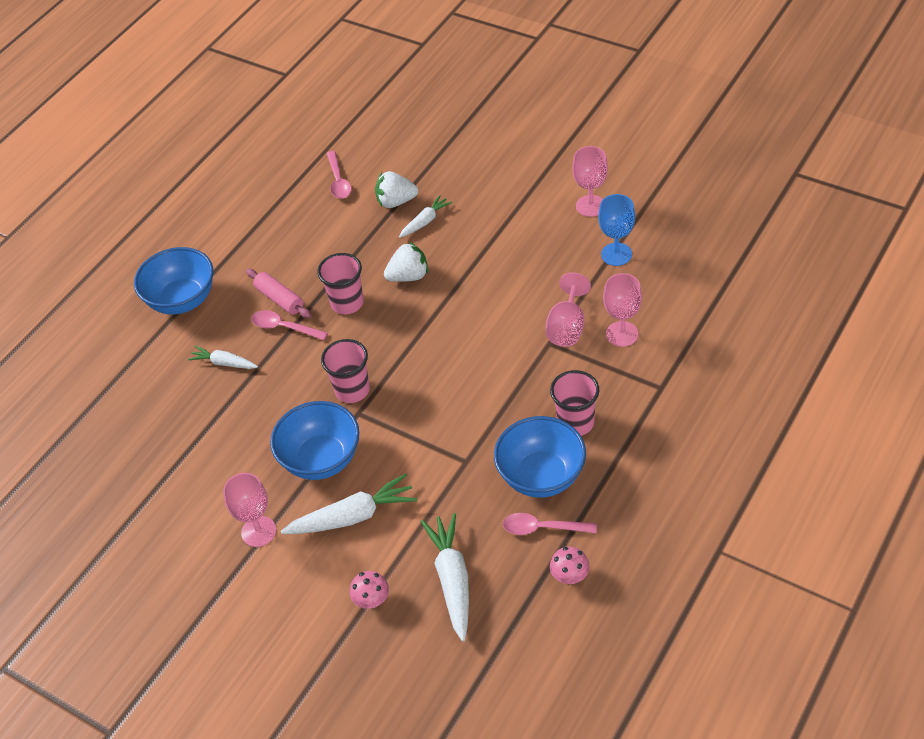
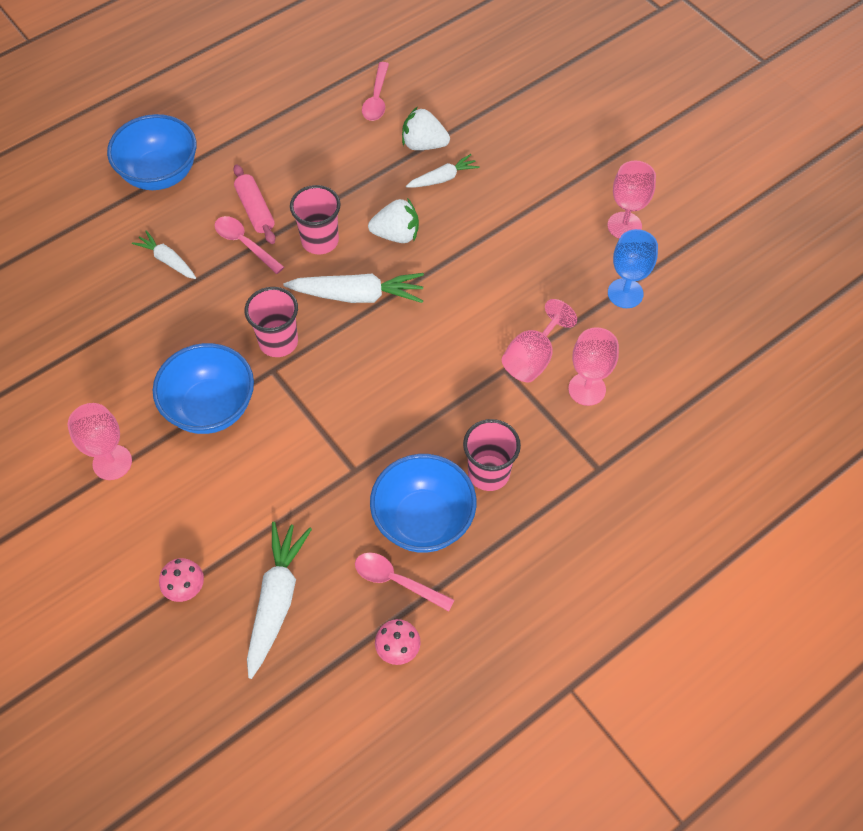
camera: 15 degrees right, 10 degrees up
white carrot [281,474,417,534] -> white carrot moved to [284,273,424,303]

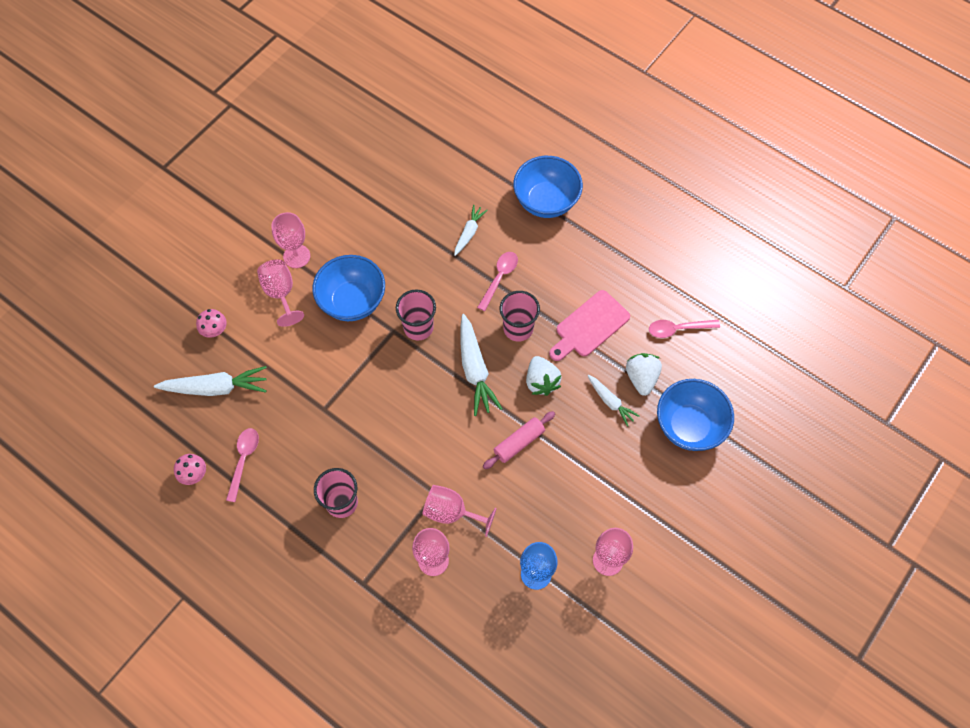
camera: 75 degrees right, 5 degrees up
pink rolling pin [233,165,275,244] -> pink rolling pin moved to [483,411,555,469]
blue bowl [370,454,477,553] -> blue bowl moved to [657,379,734,451]
none -> pink goblet [257,259,304,327]
none -> pink cutting board [549,290,630,361]

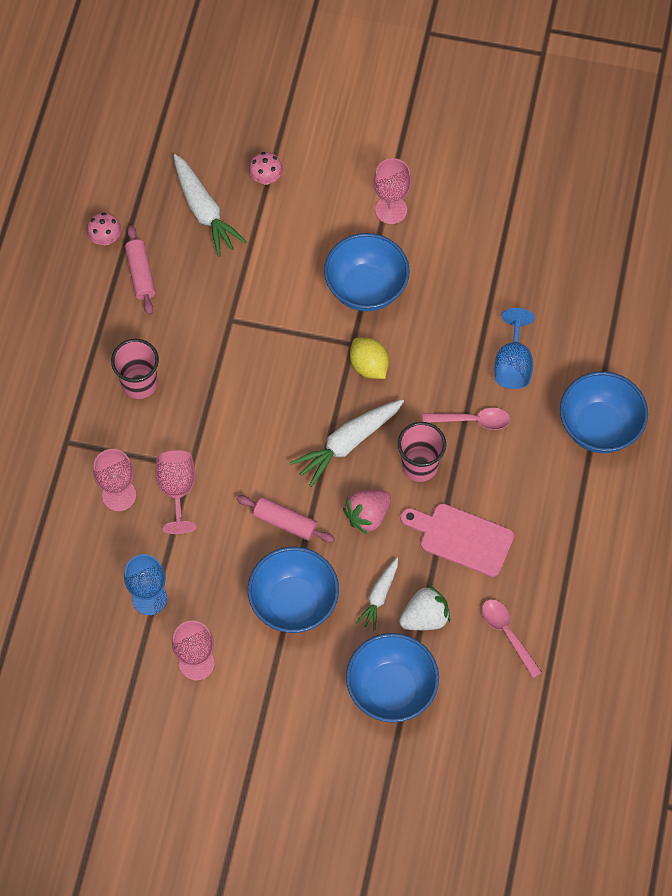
camera: 65 degrees right, 0 degrees up
pink spoon [226,428,259,502] -> pink rolling pin [125,225,156,315]
pink goblet [257,259,304,327] -> none
pink cup [396,290,436,340] -> yellow lemon [350,337,389,379]
white carrot [454,205,488,256] -> blue goblet [494,308,535,389]
white strawberry [526,356,562,396] -> pink strawberry [343,490,391,535]
none -> blue bowl [248,547,339,633]

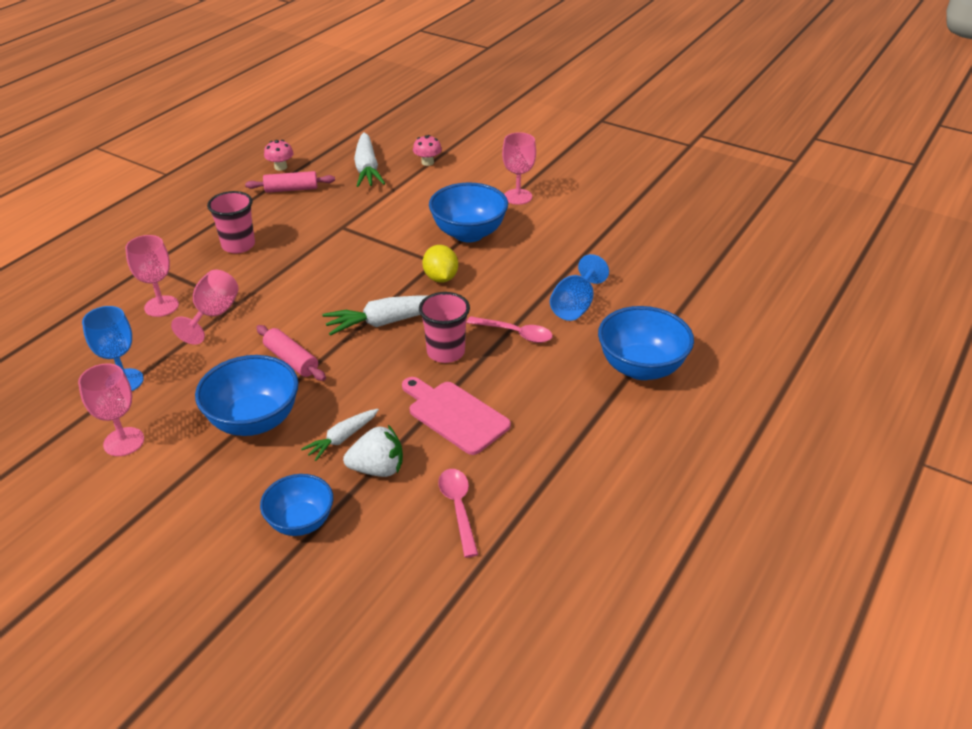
camera: 20 degrees right, 25 degrees down
pink rolling pin [125,225,156,315] -> pink rolling pin turned 75 degrees clockwise [245,171,335,193]
pink strawberry [343,490,391,535] -> none
blue bowl [346,633,439,723] -> blue bowl [260,474,333,536], size x0.65

